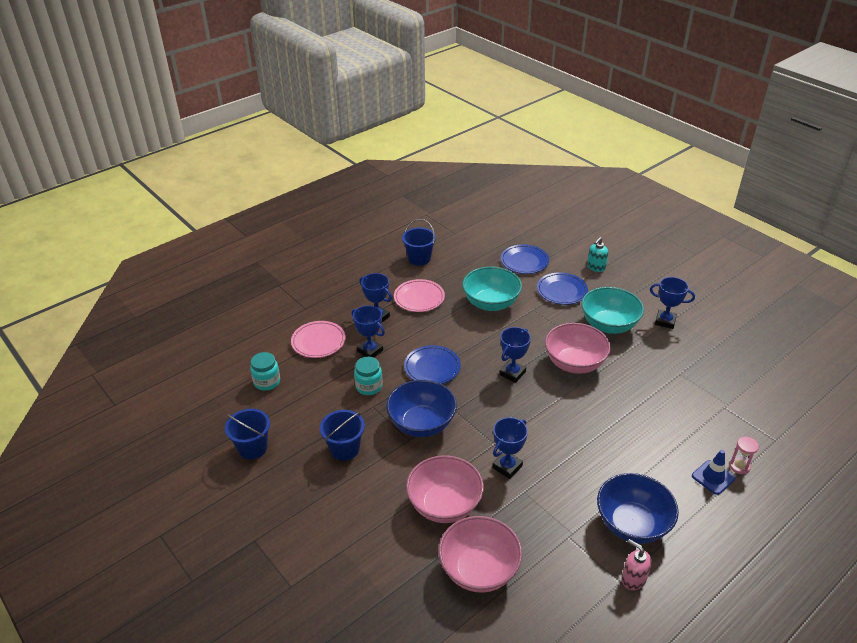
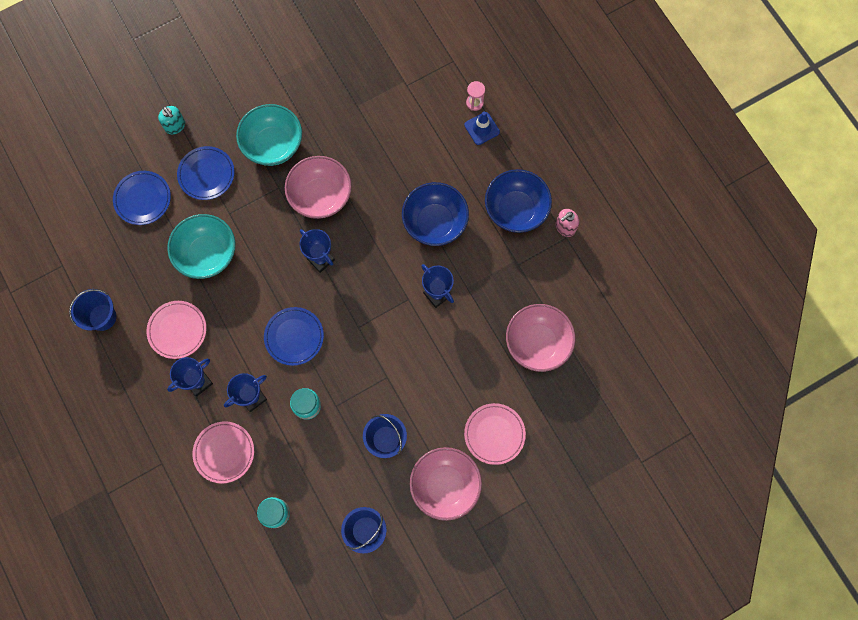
camera: 80 degrees left, 35 degrees up
blue bowl [386,380,457,437] -> blue bowl moved to [402,182,469,246]
pink bowl [406,455,484,523] -> pink bowl moved to [410,447,482,521]
blue trophy [650,277,695,329] -> none
none -> pink plate [464,403,526,465]

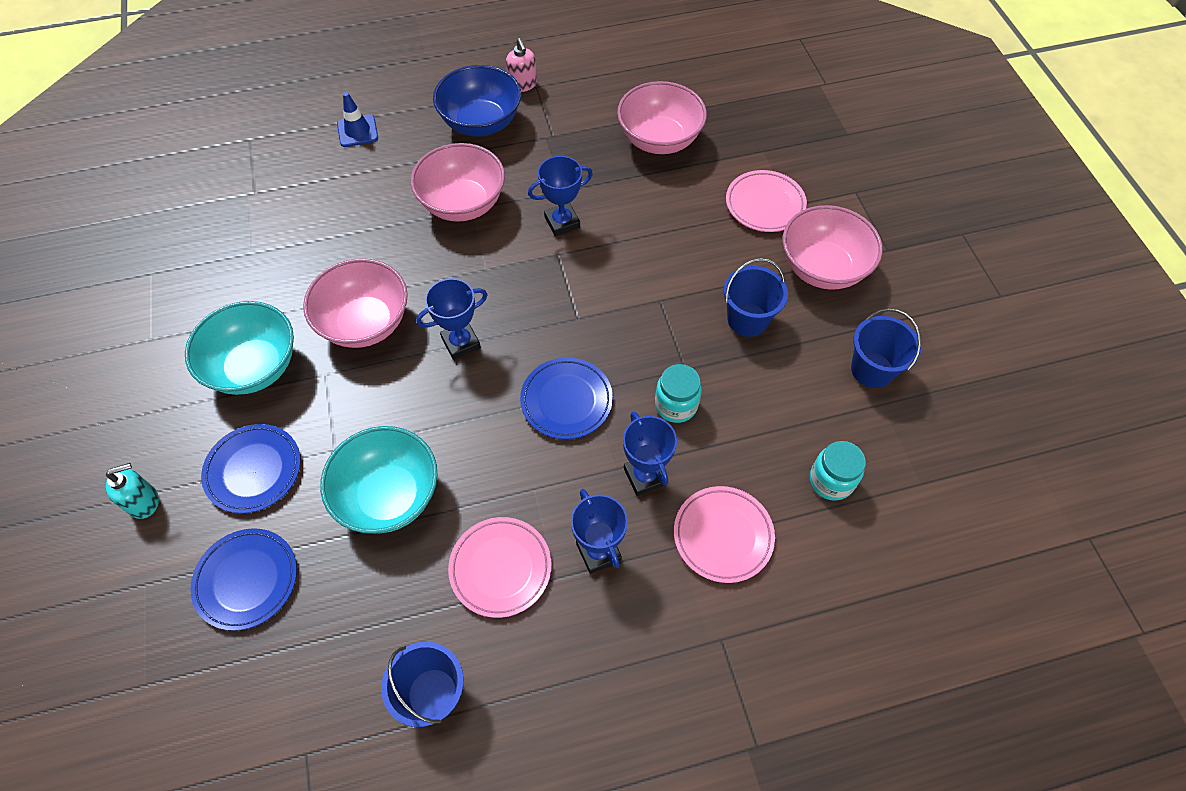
camera: 75 degrees left, 15 degrees down
blue bowl [402,182,469,246] -> pink bowl [411,143,505,222]
pink hourglass [466,81,485,111] -> none

